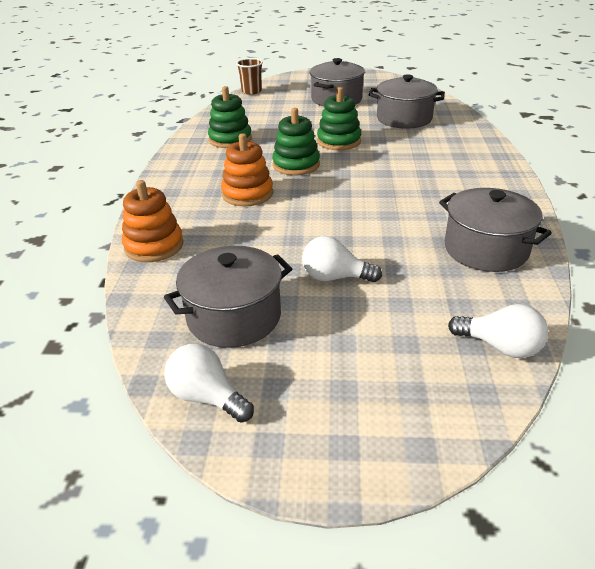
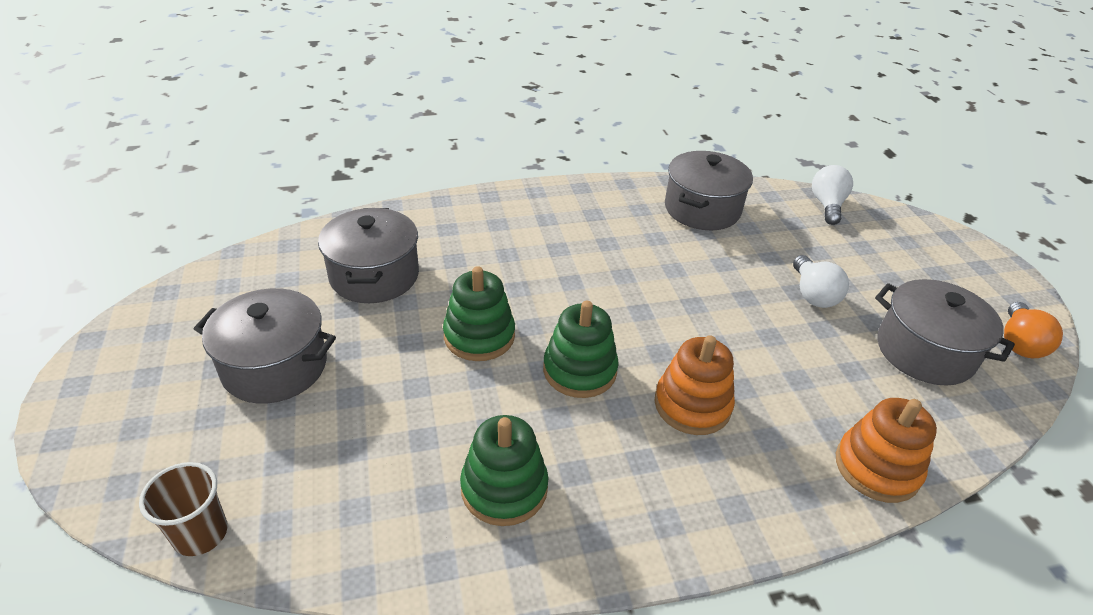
camera: 110 degrees left, 5 degrees up
white light bulb [164,344,254,423] -> orange light bulb [1004,302,1063,358]

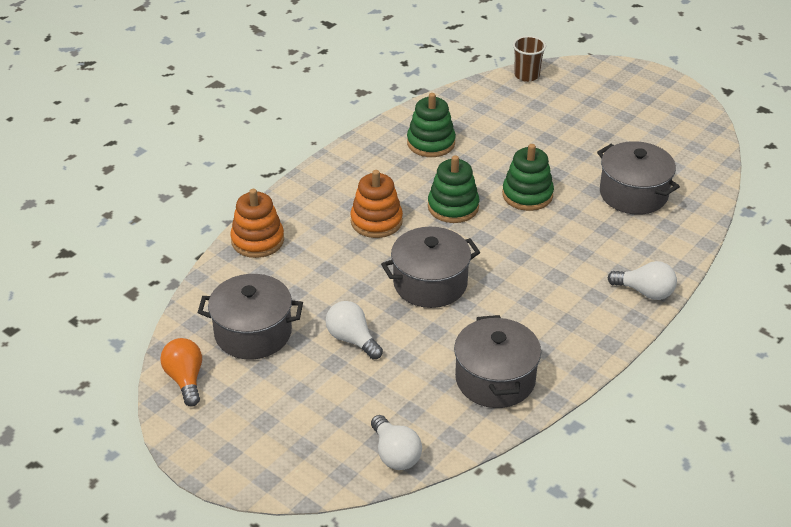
camera: 145 degrees right, 0 degrees up
grey pot [194,288,336,404] -> grey pot moved to [381,227,480,308]
none -> white light bulb [607,261,677,300]

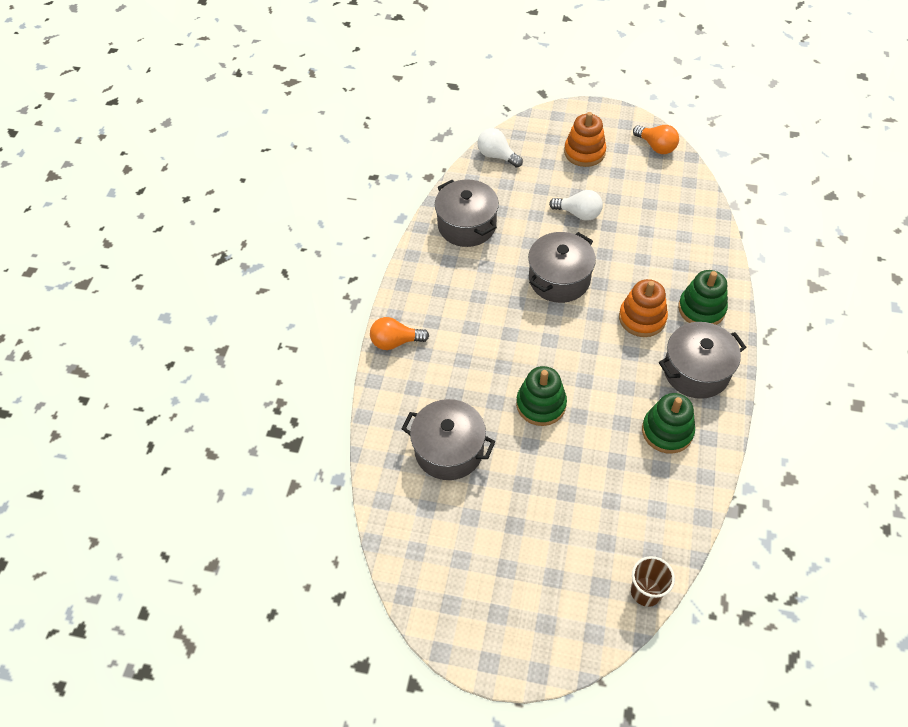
camera: 155 degrees right, 15 degrees up
grey pot [198,274,303,359] -> grey pot moved to [659,322,746,399]
orange stacking toy [230,189,284,258] -> orange stacking toy moved to [564,112,606,167]
green stacking toy [428,155,479,223] -> green stacking toy moved to [678,270,728,325]
white light bulb [607,261,677,300] -> orange light bulb [370,317,429,350]

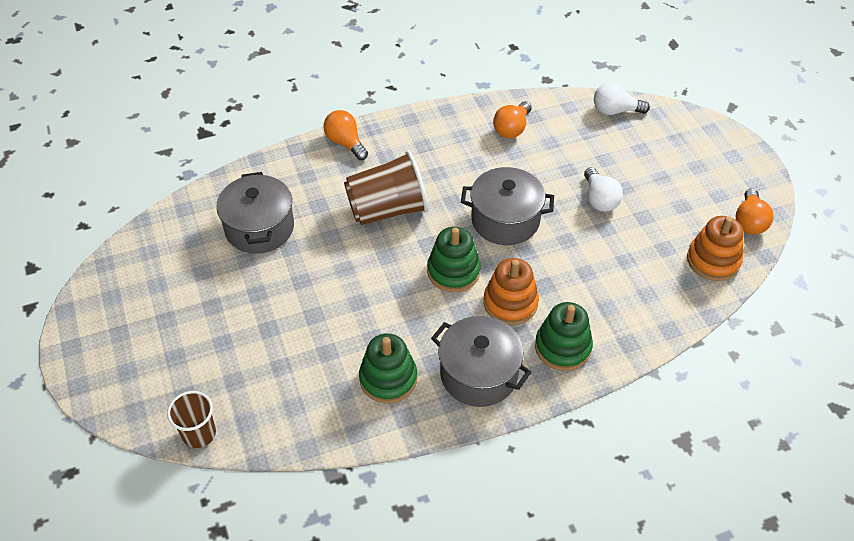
camera: 55 degrees right, 5 degrees down
grey pot [435,179,499,247] -> orange light bulb [493,101,532,138]
white light bulb [478,128,523,168] -> white light bulb turned 90 degrees counterclockwise [594,82,650,115]
green stacking toy [516,366,567,426] -> green stacking toy moved to [427,227,481,292]
orange stacking toy [564,112,606,167] -> orange stacking toy moved to [687,216,744,281]
none -> brown cup [344,151,428,225]

